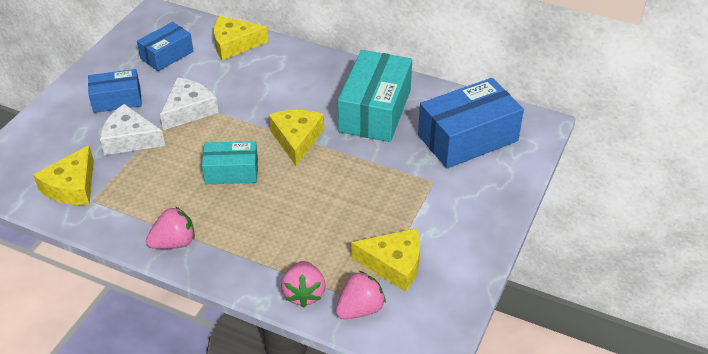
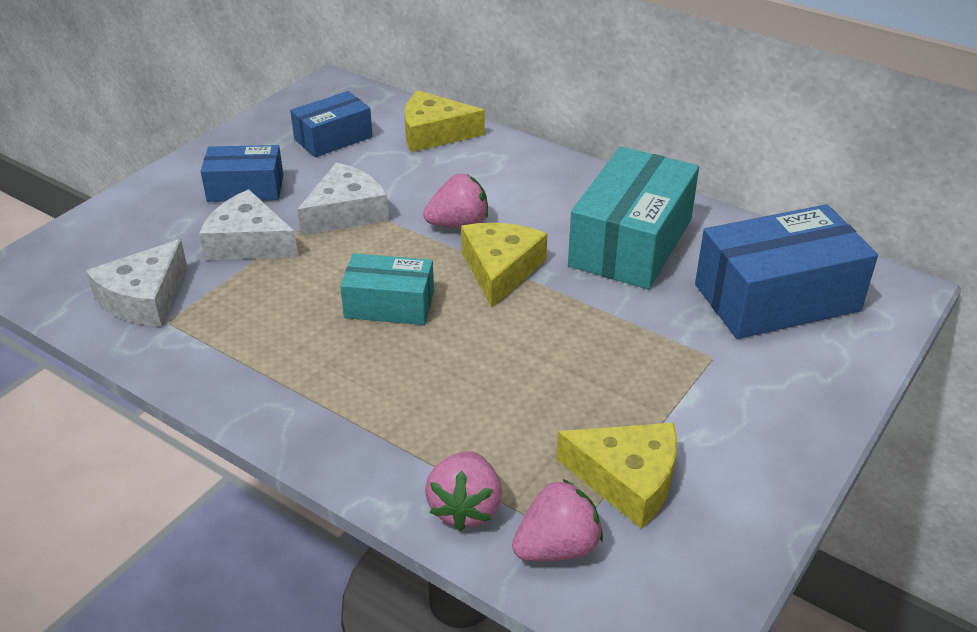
camera: 10 degrees right, 5 degrees down
yellow cheese [33,145,94,205] -> white cheese [86,239,187,327]
pink strawberry [146,206,195,249] -> pink strawberry moved to [423,174,488,228]

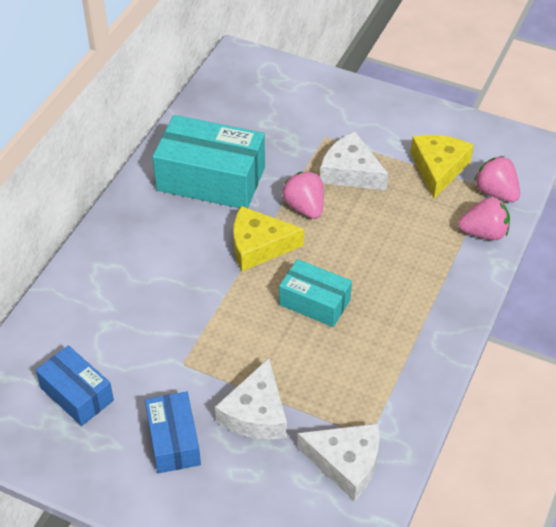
camera: 100 degrees left, 10 degrees up
white cheese [297,163,389,236] -> white cheese moved to [320,132,388,190]
turquoise box [340,253,434,325] -> turquoise box turned 60 degrees counterclockwise [279,259,352,327]
yellow cheese [404,91,485,152] -> none
pink strawberry [423,174,488,228] -> pink strawberry moved to [282,171,324,219]
blue box [695,204,878,339] -> none

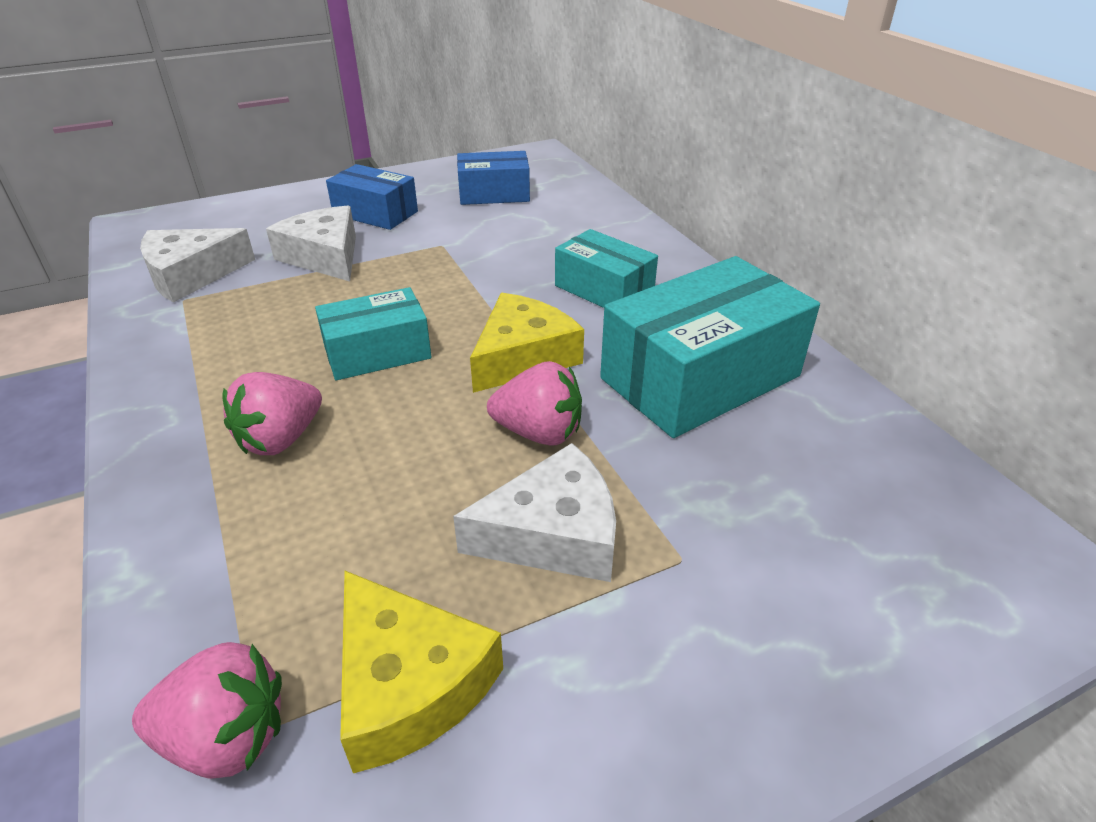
camera: 130 degrees right, 10 degrees down
pink strawberry [458,197,510,240] -> pink strawberry moved to [223,372,322,455]
none -> turquoise box [555,229,658,308]

